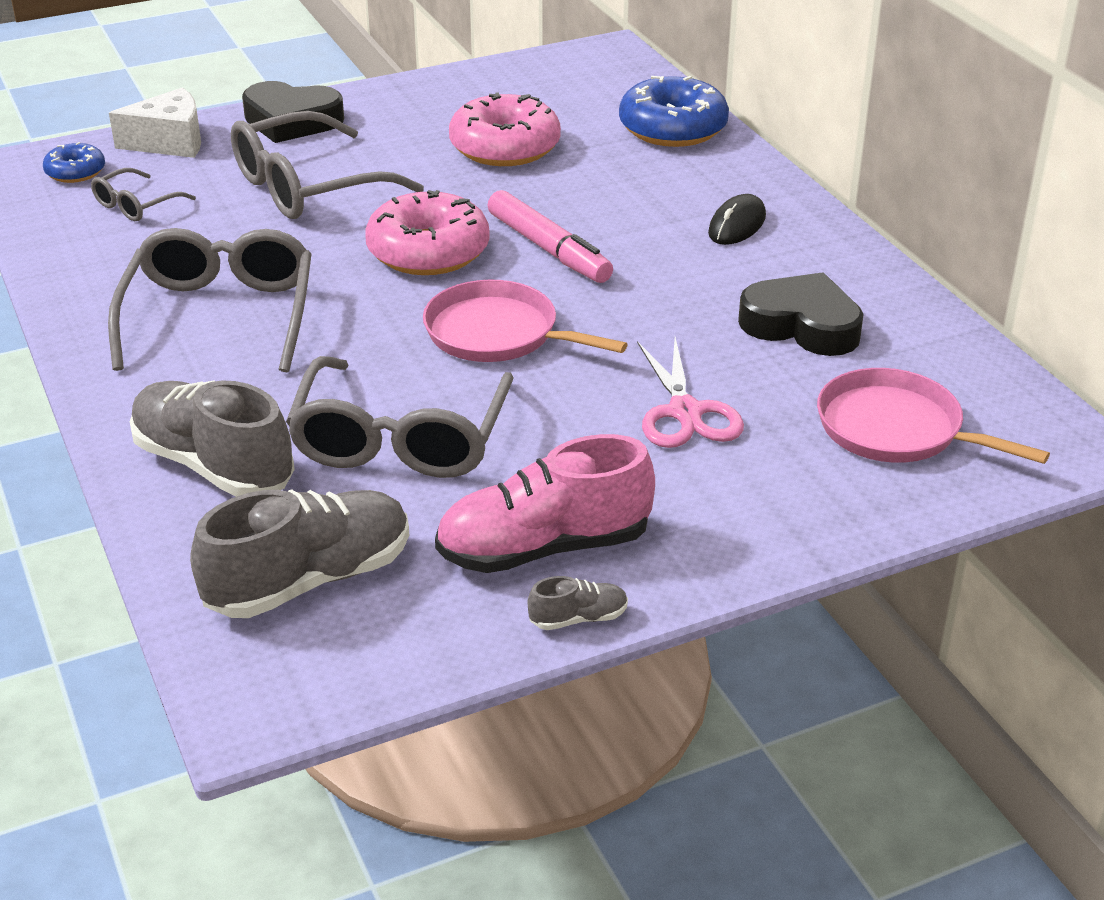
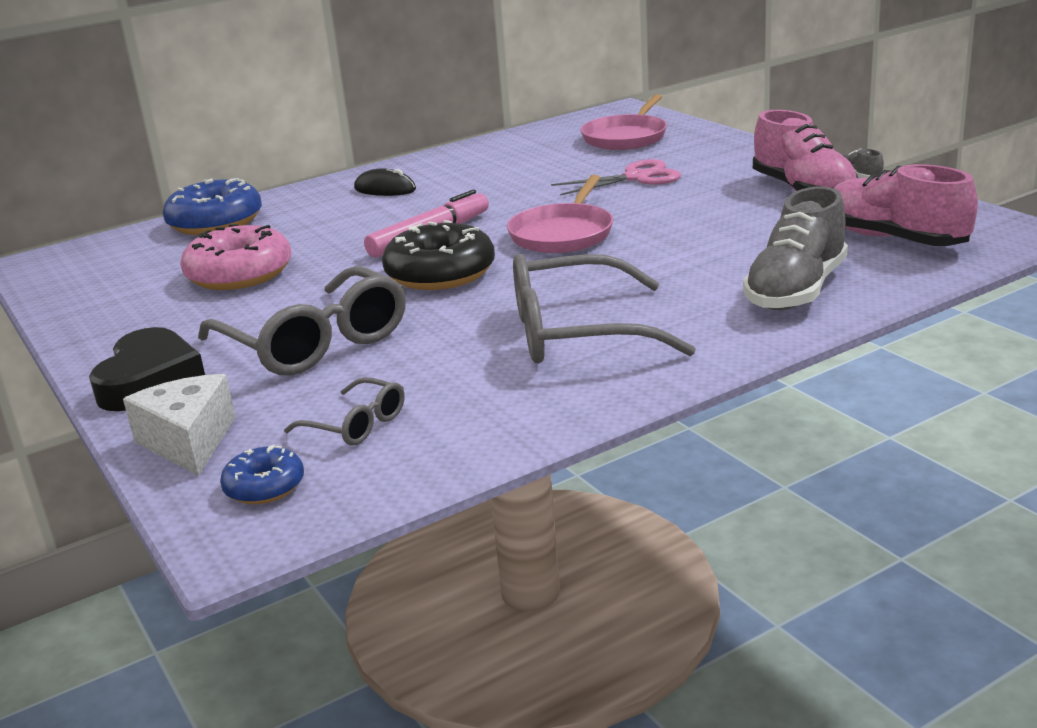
camera: 95 degrees left, 10 degrees down
grey shoe [190,489,409,618] -> pink shoe [834,164,978,246]
grey glasses [286,356,514,478] -> none
pink donut [365,190,490,275] -> black donut [382,220,495,290]
black heart [738,272,864,356] -> none

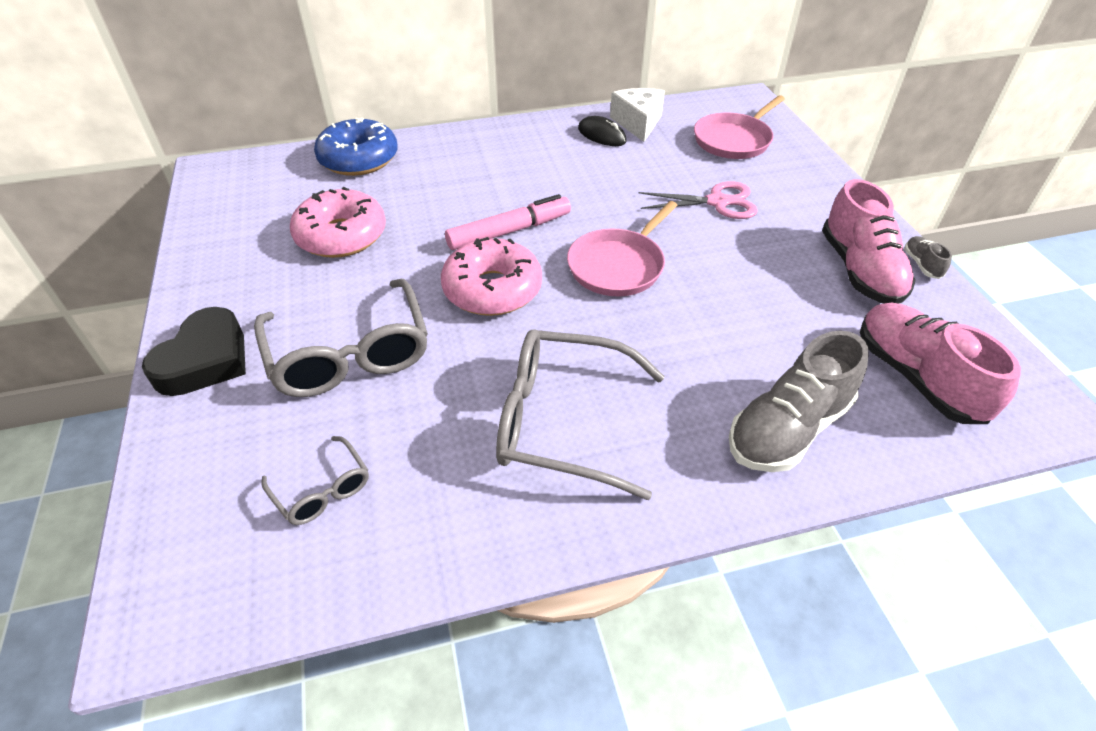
camera: 15 degrees right, 20 degrees up
white cheese [123,374,236,476] -> white cheese moved to [610,88,665,142]
blue donut [220,445,304,504] -> none
black mouse [354,168,416,196] -> black mouse moved to [578,116,626,146]
black donut [382,220,495,290] -> pink donut [441,237,542,316]

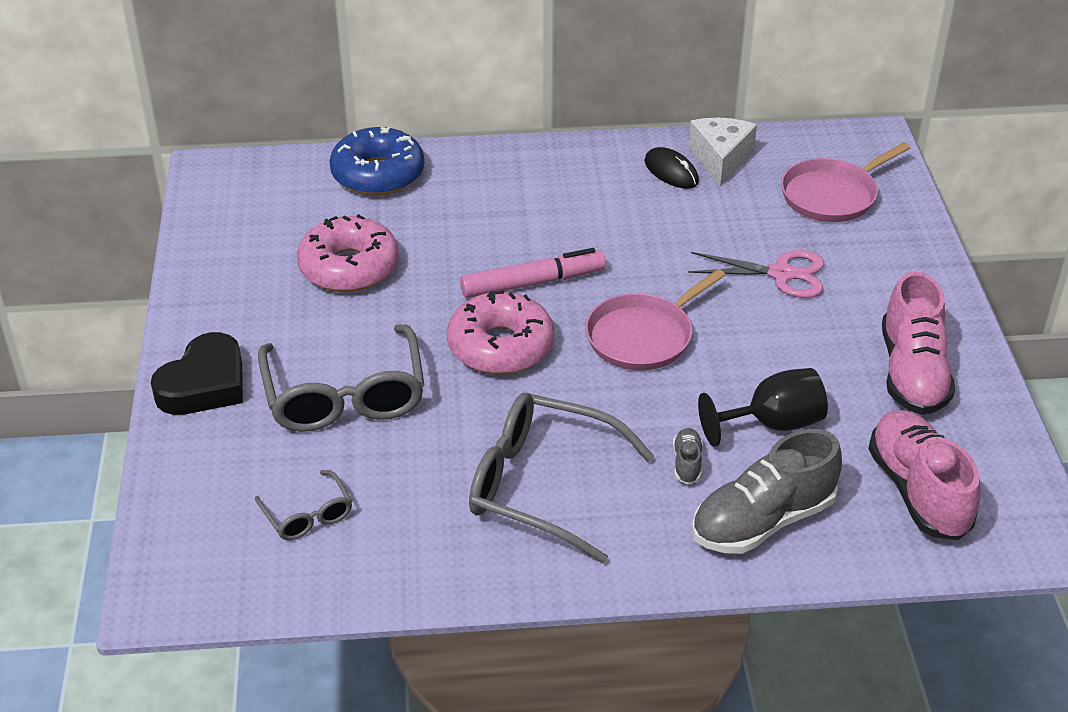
camera: 10 degrees right, 5 degrees down
grey shoe [904,236,952,279] -> grey shoe moved to [673,428,703,484]
none -> black goblet [698,368,828,447]

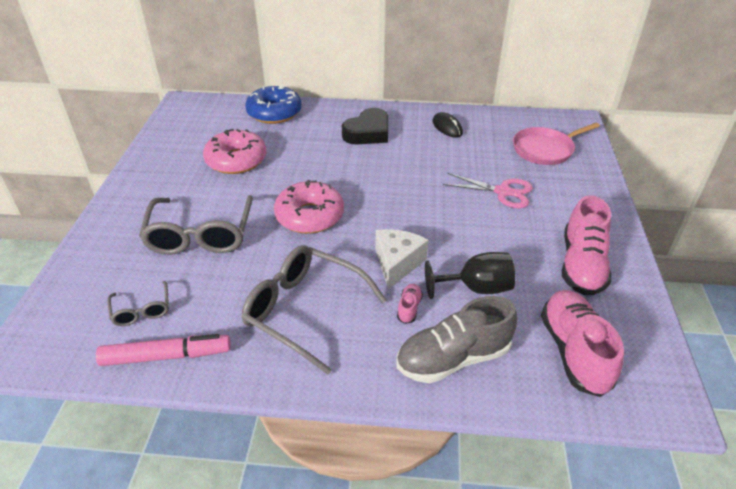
camera: 10 degrees right, 0 degrees up
black heart [151,332,243,415] -> black heart moved to [342,108,388,144]
pink marker [460,248,606,298] -> pink marker moved to [96,334,231,366]
pink pan [585,269,725,371] -> none
grey shoe [673,428,703,484] -> pink shoe [397,284,423,324]
white cheese [689,118,757,186] -> white cheese moved to [375,229,428,290]

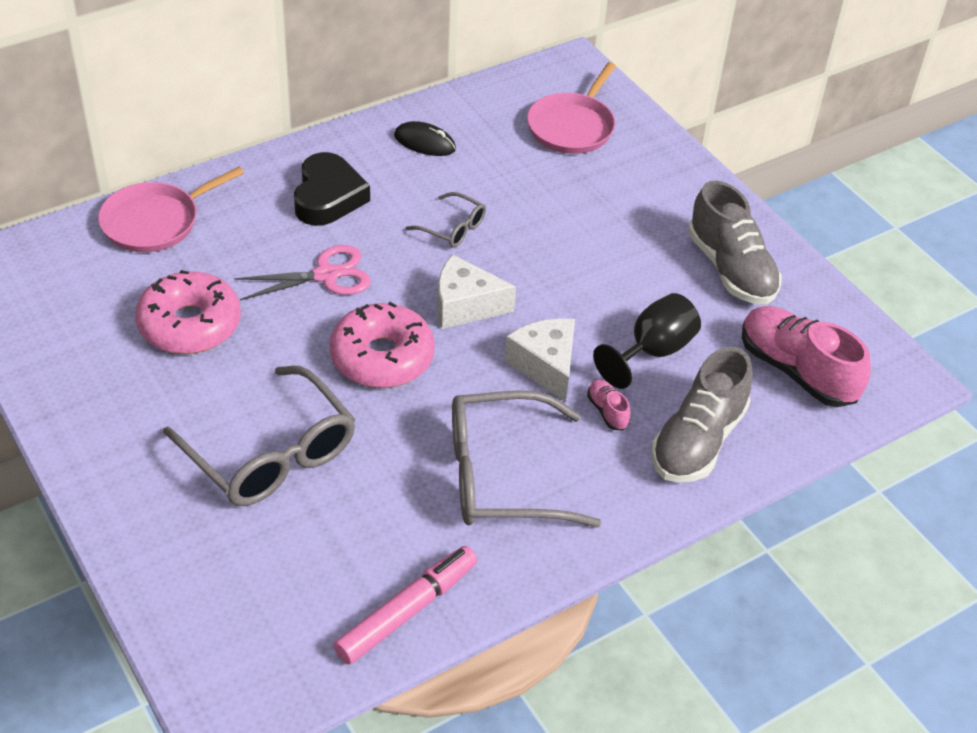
camera: 40 degrees left, 5 degrees up
grey glasses [107,281,169,326] -> grey glasses moved to [405,192,486,247]
blue donut [245,86,302,124] -> pink pan [98,167,244,252]
pink scissors [443,173,533,208] -> pink scissors moved to [234,245,371,300]
pink shoe [562,196,612,295] -> grey shoe [688,181,782,305]
none -> white cheese [437,254,516,329]

